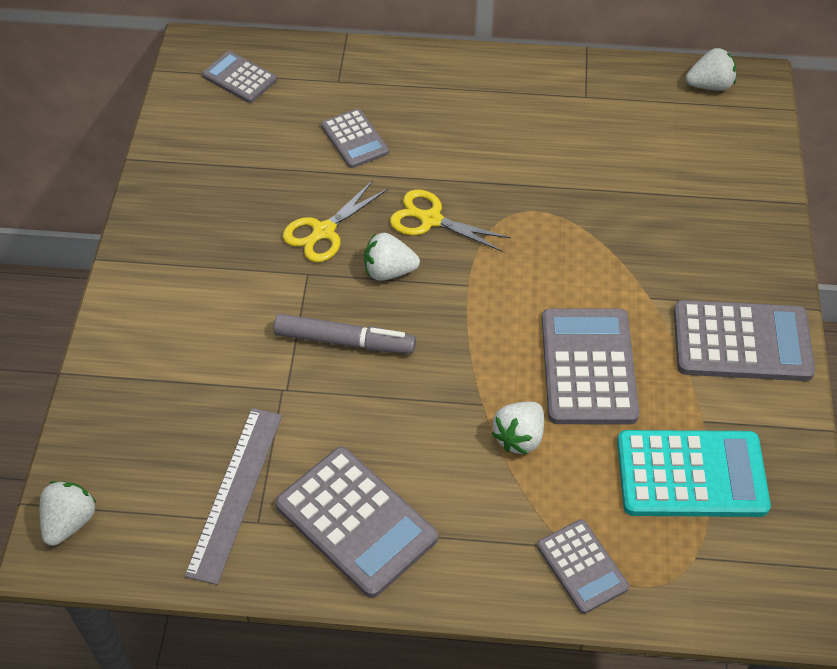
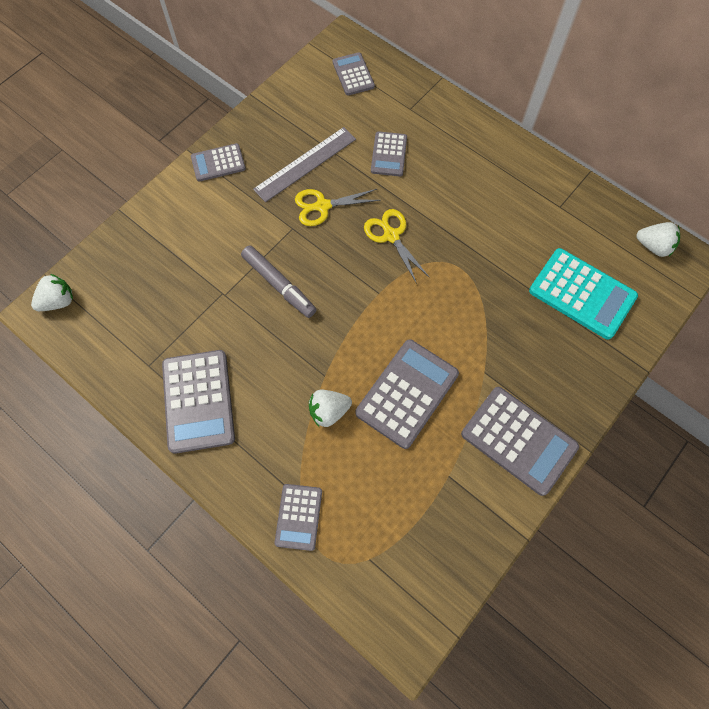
camera: 35 degrees right, 15 degrees up
grey ruler [185,408,282,585] -> grey ruler moved to [253,127,356,202]
white strawberry [364,233,420,281] -> none
turquoise calculator [617,430,771,517] -> turquoise calculator moved to [529,248,638,339]
none -> grey calculator [191,143,246,182]

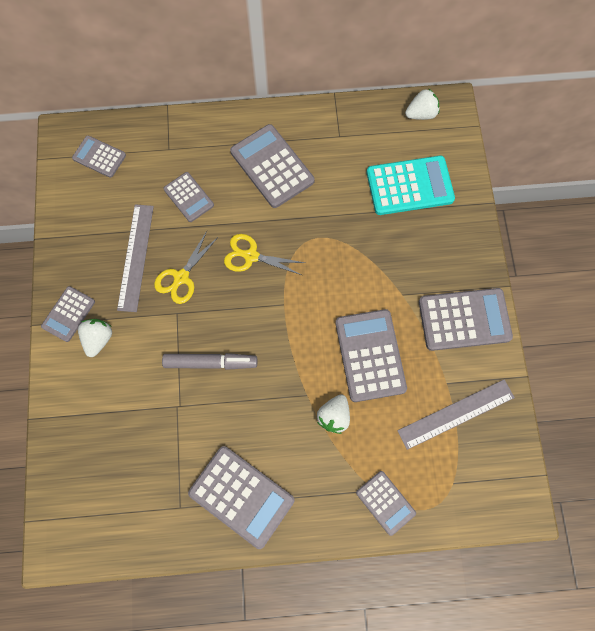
camera: 45 degrees left, 5 degrees up
white strawberry [31,274,73,311] -> white strawberry moved to [78,319,112,357]
none -> grey calculator [230,124,315,208]
none -> grey ruler [397,379,515,450]

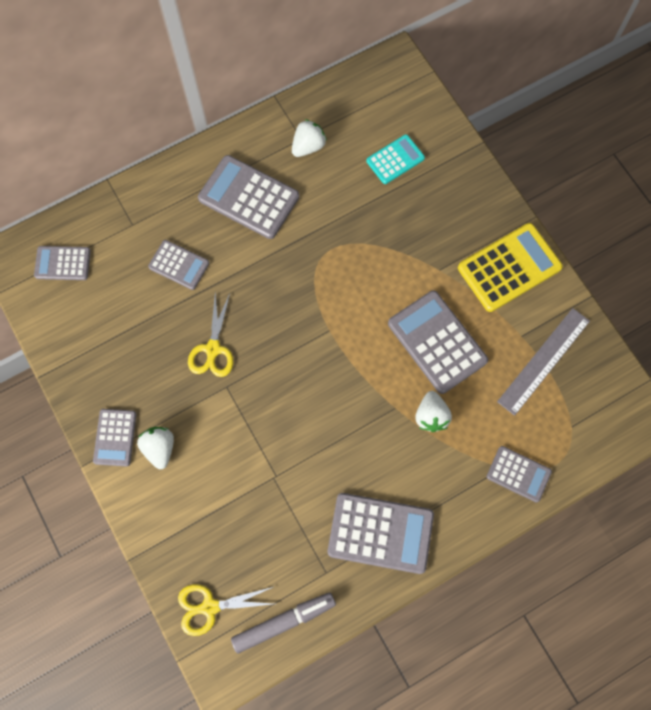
camera: 25 degrees left, 0 degrees up
grey ruler [117,204,154,312] -> none
grey marker [162,353,257,370] -> grey marker moved to [231,593,336,654]
yellow scissors [224,234,305,275] -> yellow scissors moved to [178,584,273,636]
turquoise calculator [367,156,455,215] -> turquoise calculator [366,134,425,184], size x0.59
white strawberry [405,88,439,120] -> white strawberry moved to [292,119,327,157]
grey calculator [419,288,513,351] -> yellow calculator [458,223,563,312]

